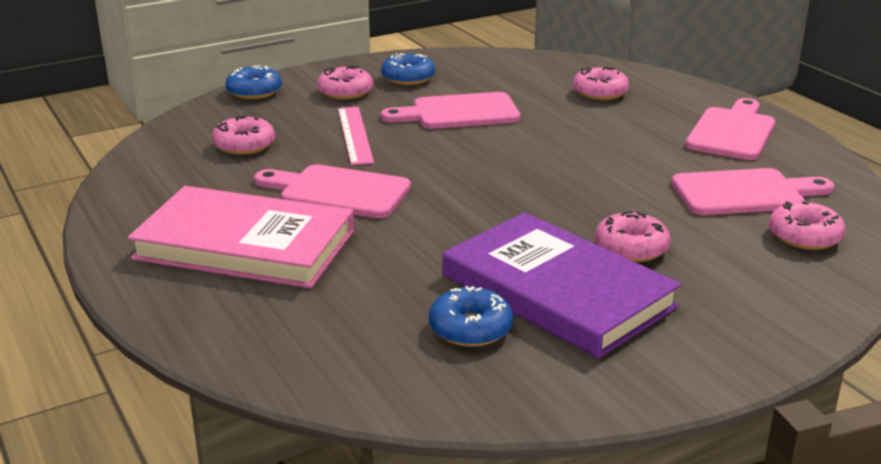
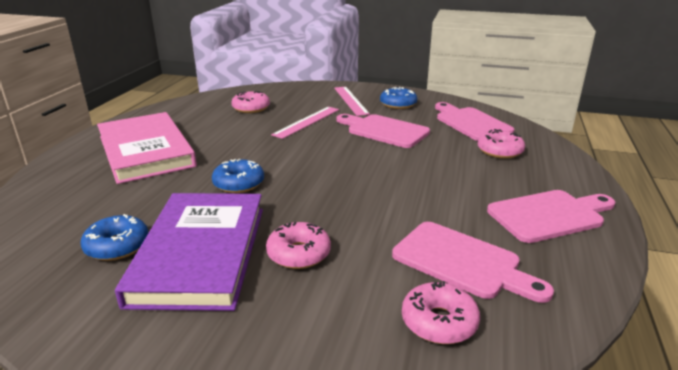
camera: 45 degrees right, 0 degrees up
blue donut [225,65,282,99] -> blue donut moved to [212,159,264,193]
pink cutting board [254,164,411,218] -> pink cutting board moved to [435,102,514,141]
pink donut [317,66,373,100] -> pink ruler [334,87,370,116]

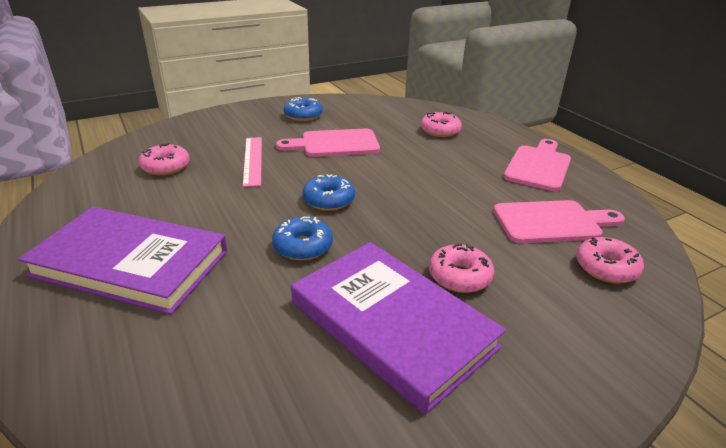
camera: 45 degrees left, 5 degrees up
blue donut [81,214,149,261] -> blue donut moved to [302,174,355,211]
pink book [97,112,197,184] -> purple book [18,206,227,315]
pink ruler [334,87,370,116] -> none
pink cutting board [435,102,514,141] -> none

